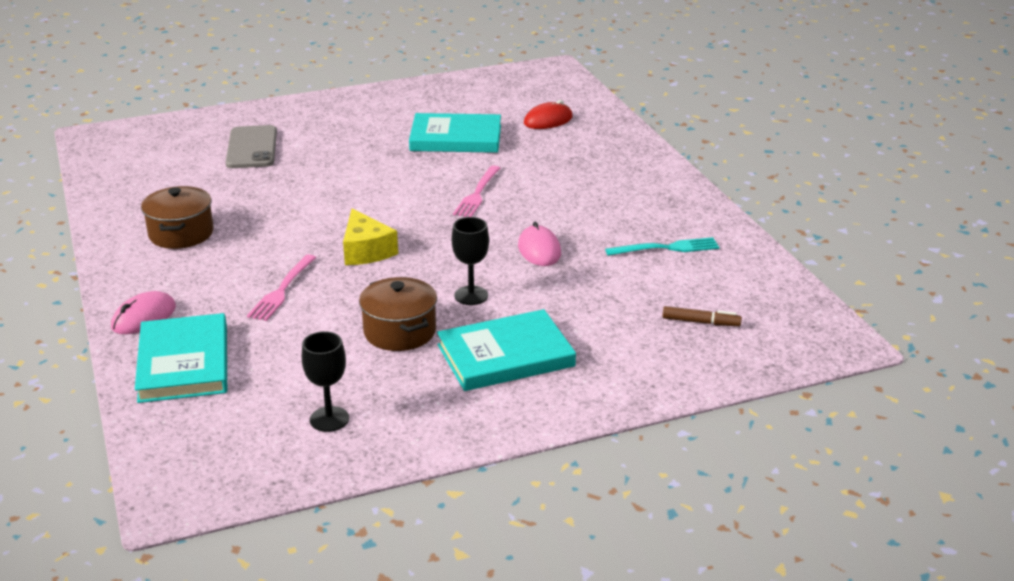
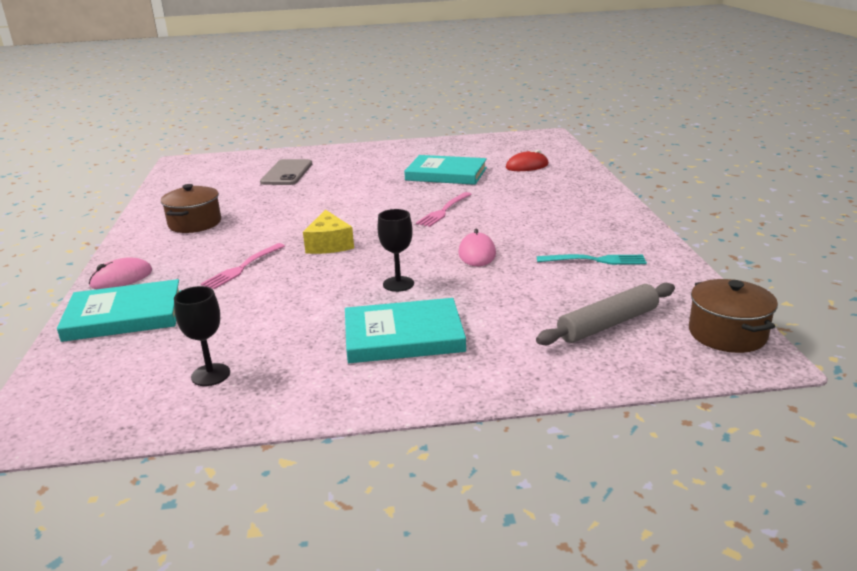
camera: 15 degrees right, 5 degrees down
turquoise book [135,313,227,403] -> turquoise book turned 75 degrees clockwise [57,279,181,342]
brown pot [359,277,437,351] -> brown pot moved to [689,279,778,353]
brown marker [663,306,742,326] -> grey rolling pin [536,283,675,345]

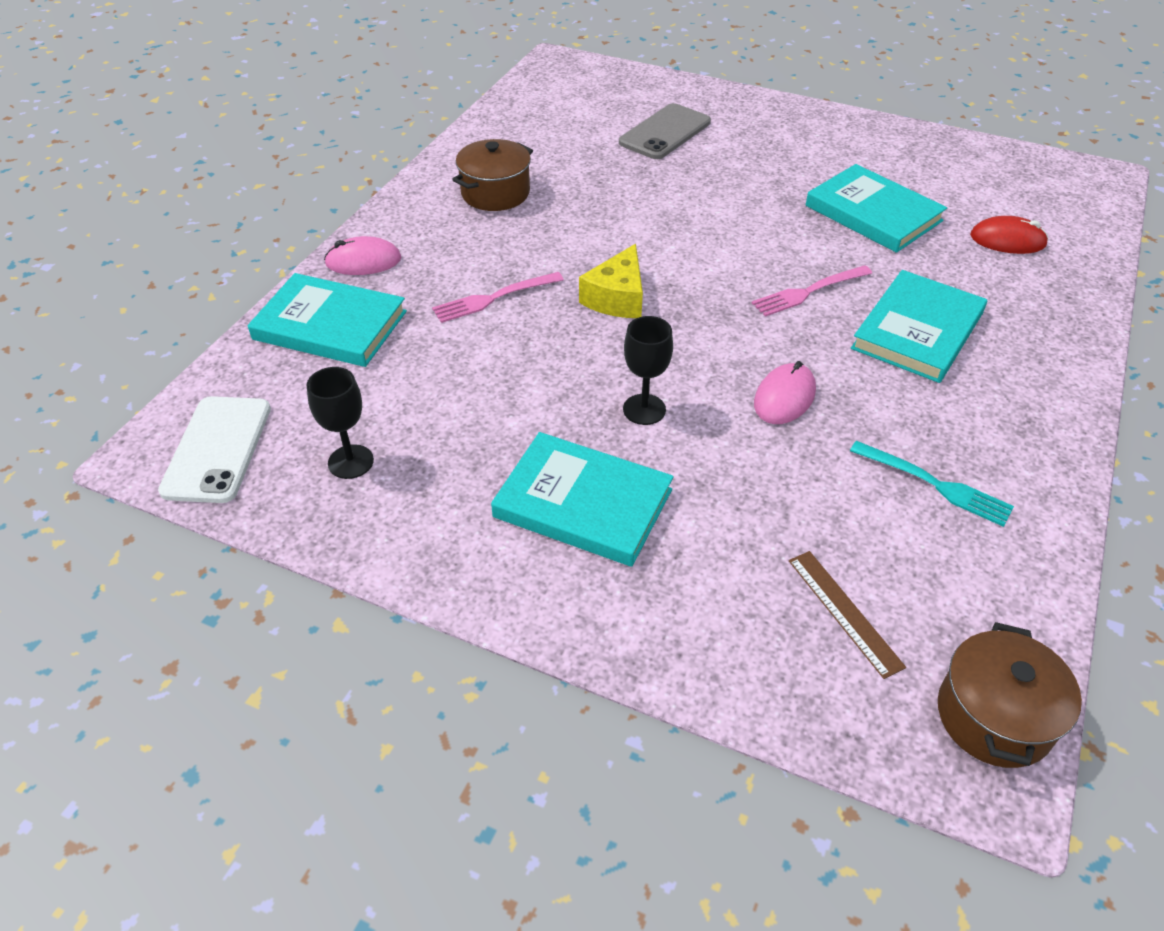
camera: 30 degrees right, 20 degrees up
grey rolling pin [536,283,675,345] -> brown ruler [789,551,906,679]
none -> white phone [158,396,271,503]
none -> turquoise book [851,270,987,383]

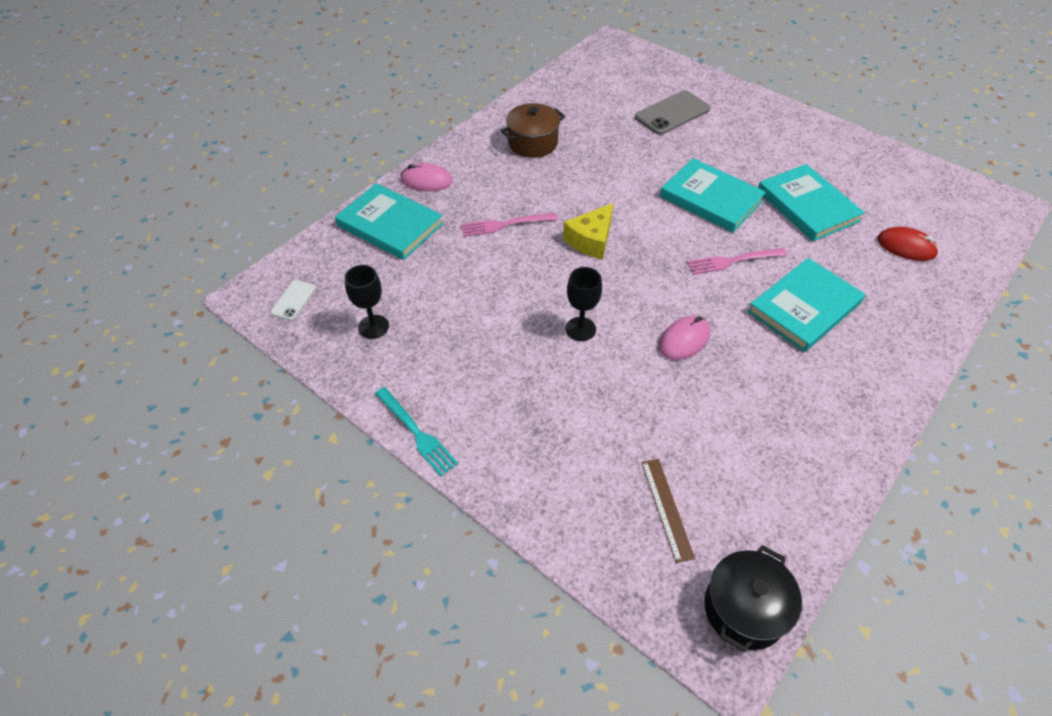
camera: 15 degrees right, 5 degrees up
white phone [158,396,271,503] -> white phone [270,280,316,321], size x0.53
turquoise book [491,432,674,567] -> turquoise book moved to [660,158,766,233]
turquoise fork [850,441,1014,527] -> turquoise fork moved to [375,387,458,476]
brown pot [938,622,1082,768] -> black pot [704,545,802,652]

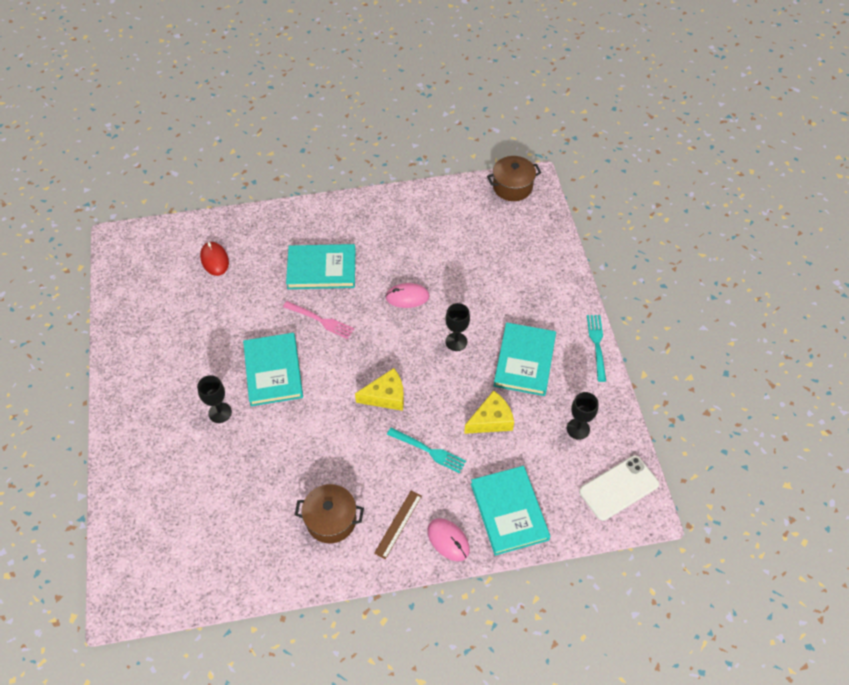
camera: 140 degrees left, 5 degrees up
white phone [270,280,316,321] -> white phone [579,456,659,521], size x1.87
pink fork [461,213,558,237] -> turquoise fork [387,428,466,474]
grey phone [635,91,710,135] -> none
brown ruler [641,459,695,563] -> brown ruler moved to [374,491,422,559]
black pot [704,545,802,652] -> brown pot [487,156,541,201]
turquoise book [758,164,865,242] -> turquoise book moved to [494,322,556,396]
none -> black goblet [197,375,232,423]
none -> yellow cheese [464,390,514,434]

